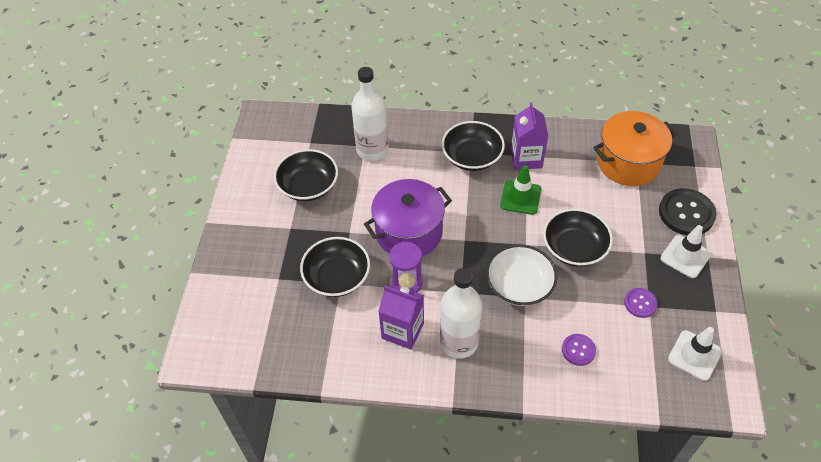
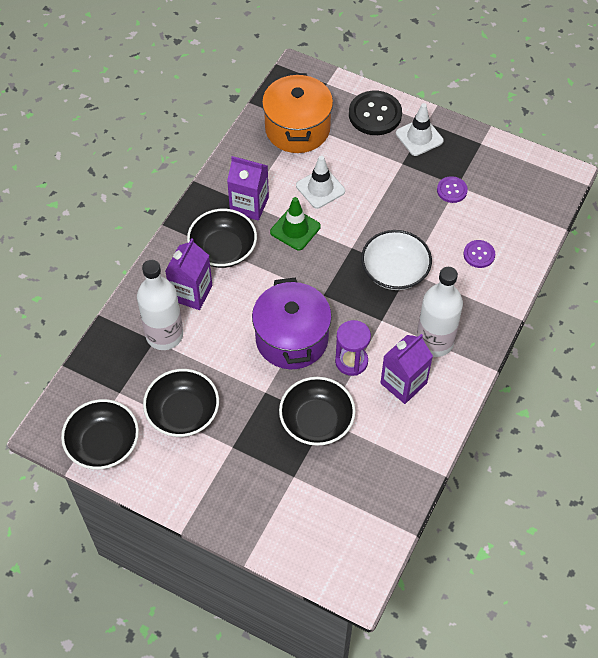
camera: 70 degrees left, 5 degrees up
black bowl [543,209,613,267] -> black bowl moved to [61,399,139,470]
white traffic cone [668,327,722,381] -> white traffic cone moved to [296,155,345,209]
none -> purple carton [165,238,212,310]

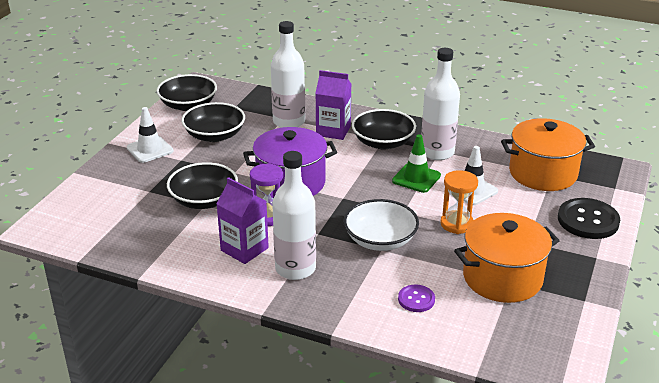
camera: 85 degrees right, 25 degrees down
purple carton [227,156,269,221] -> white bottle [421,48,460,160]
white traffic cone [396,103,444,156] -> white traffic cone moved to [127,107,174,163]
purple button [437,176,468,203] -> orange pot [454,213,560,303]
none -> orange hourglass [440,170,478,234]

